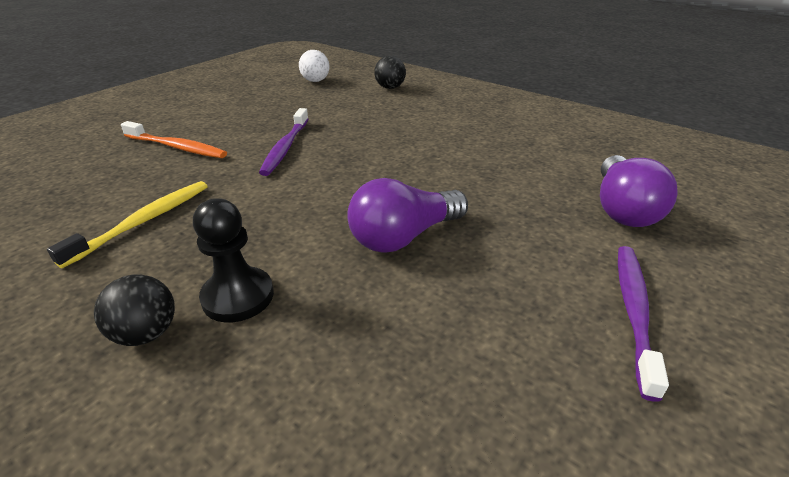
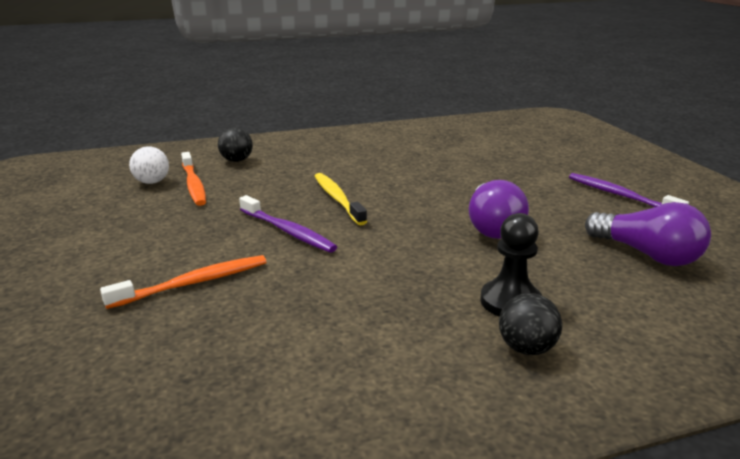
camera: 55 degrees left, 10 degrees down
yellow toothbrush [47,181,208,268] -> yellow toothbrush moved to [315,173,367,225]
purple light bulb [600,155,677,227] -> purple light bulb moved to [585,202,711,266]
none -> orange toothbrush [181,152,206,206]

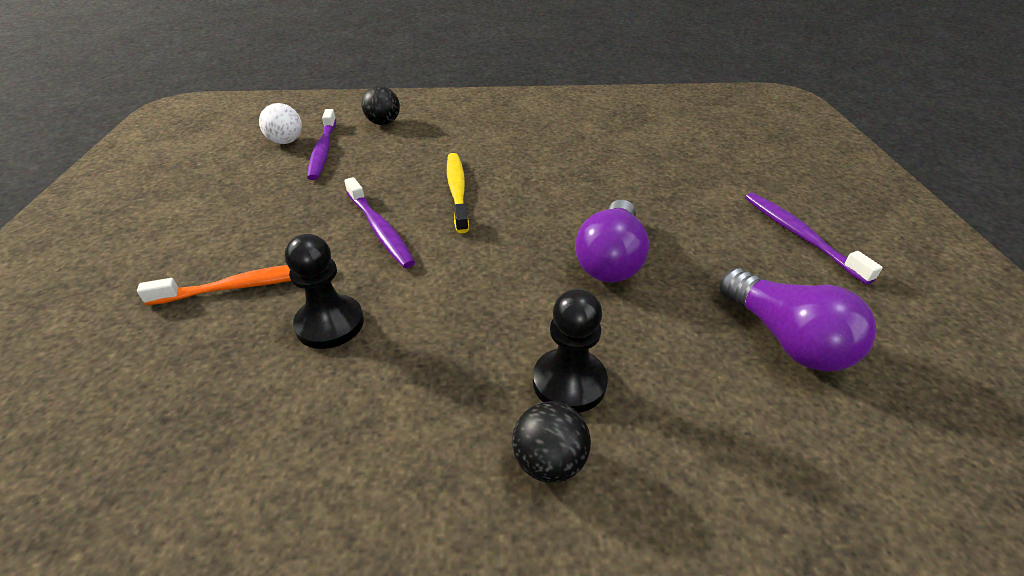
camera: 15 degrees right, 15 degrees up
orange toothbrush [181,152,206,206] -> purple toothbrush [307,109,336,180]
none -> black pawn [285,234,364,349]

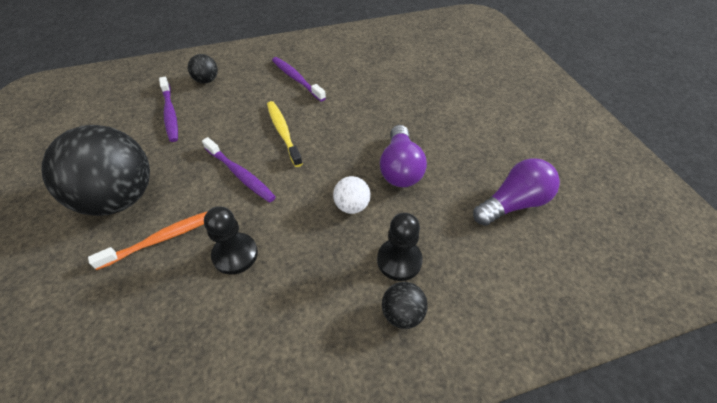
camera: 15 degrees left, 10 degrees up
white ball [259,103,302,144] -> white ball moved to [333,176,371,214]
purple light bulb [720,268,877,371] -> purple light bulb turned 75 degrees counterclockwise [473,158,560,226]
purple toothbrush [745,192,883,285] -> purple toothbrush moved to [272,57,326,101]
none -> black ball [41,125,150,216]

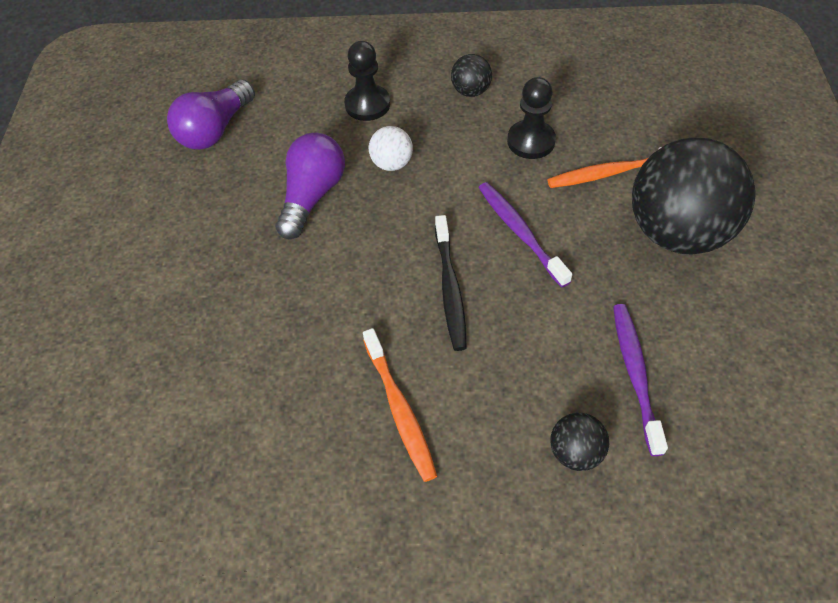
camera: 160 degrees left, 5 degrees up
yellow toothbrush [267,101,303,167] -> black toothbrush [435,215,467,351]
purple toothbrush [272,57,326,101] -> orange toothbrush [363,328,437,482]
black ball [382,282,428,329] -> black ball moved to [451,54,492,97]
purple light bulb [473,158,560,226] -> purple light bulb turned 45 degrees counterclockwise [167,79,255,150]

